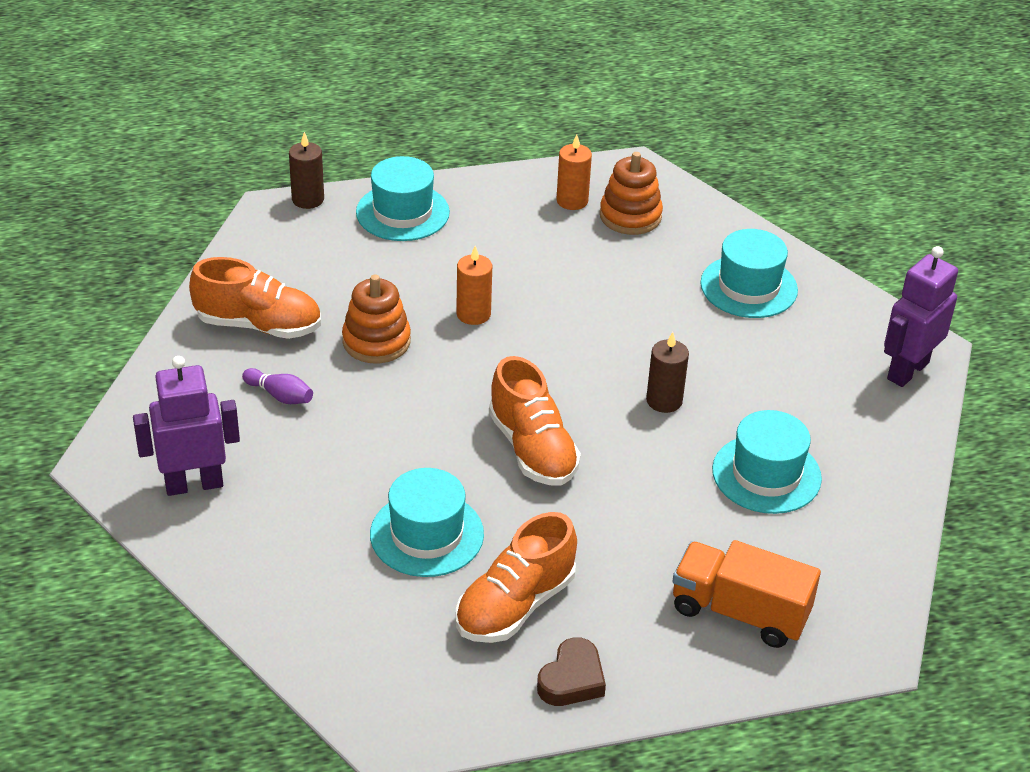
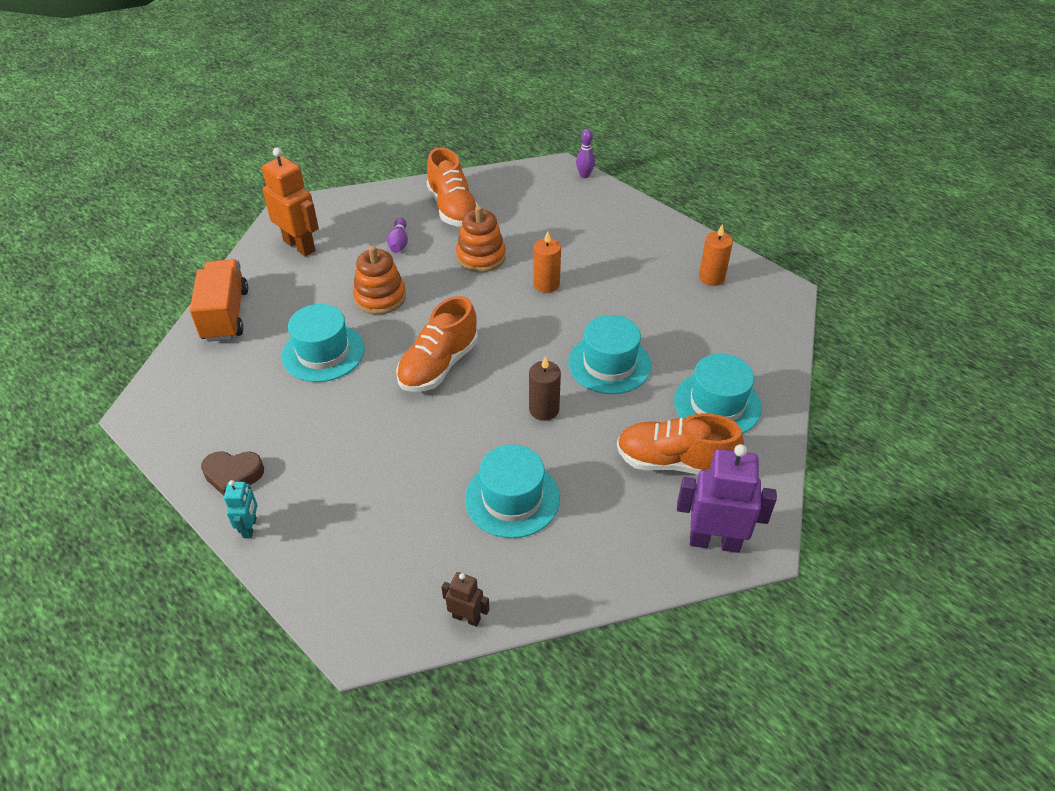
camera: 60 degrees right, 5 degrees up
purple robot [133,356,240,496] -> orange robot [262,148,319,257]
brown candle [289,132,324,209] -> purple bowling pin [576,129,595,178]
turquoise hat [356,156,450,241] -> turquoise hat moved to [568,315,651,394]
orange shoe [456,512,577,643] -> orange shoe moved to [617,413,744,475]
orange stacking toy [600,152,663,235] -> orange stacking toy moved to [353,246,406,315]
orange truck [672,540,821,648] -> orange truck moved to [190,259,248,342]
none -> turquoise robot [224,480,257,538]
none -> brown robot [442,572,490,627]

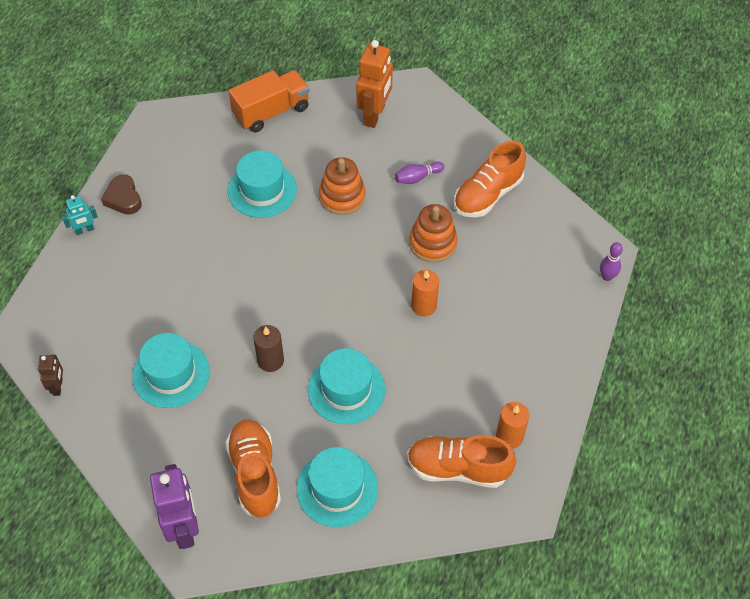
camera: 65 degrees right, 10 degrees up
orange shoe [396,296,478,392] -> orange shoe moved to [407,435,516,488]

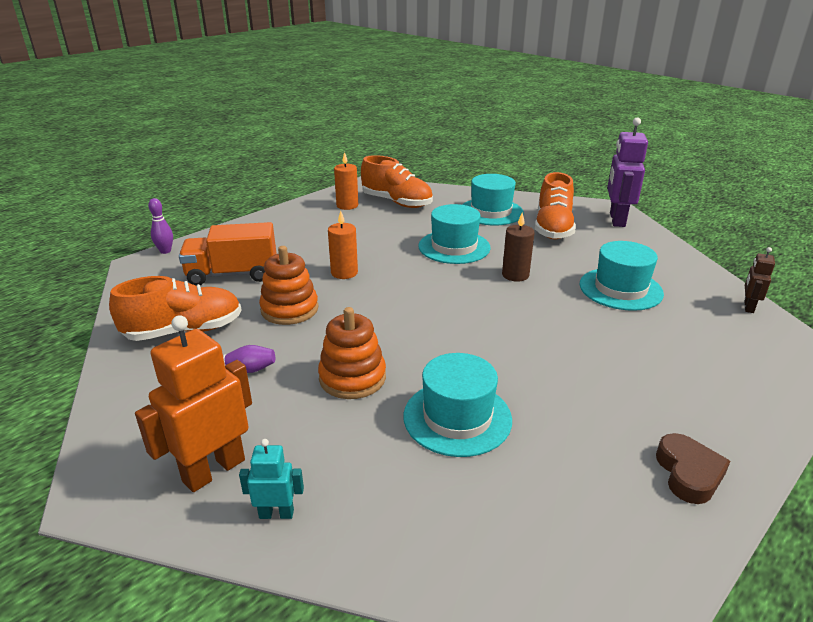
camera: 155 degrees left, 25 degrees down
turquoise robot [62,195,98,235] -> turquoise robot moved to [239,439,304,519]
orange truck [229,70,310,132] -> orange truck moved to [179,222,277,286]

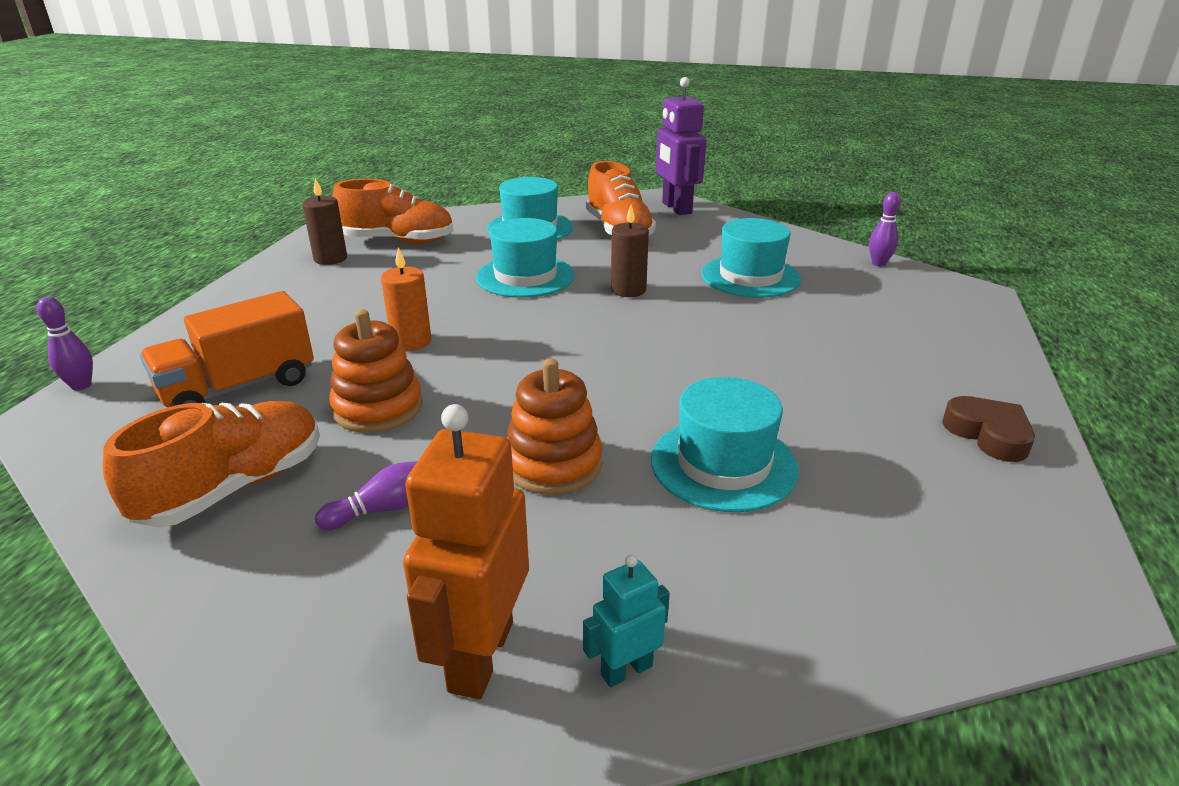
camera: 30 degrees left, 0 degrees up
orange candle [334,152,358,210] -> brown candle [302,178,347,265]
brown robot [744,247,775,313] -> purple bowling pin [869,192,901,266]

